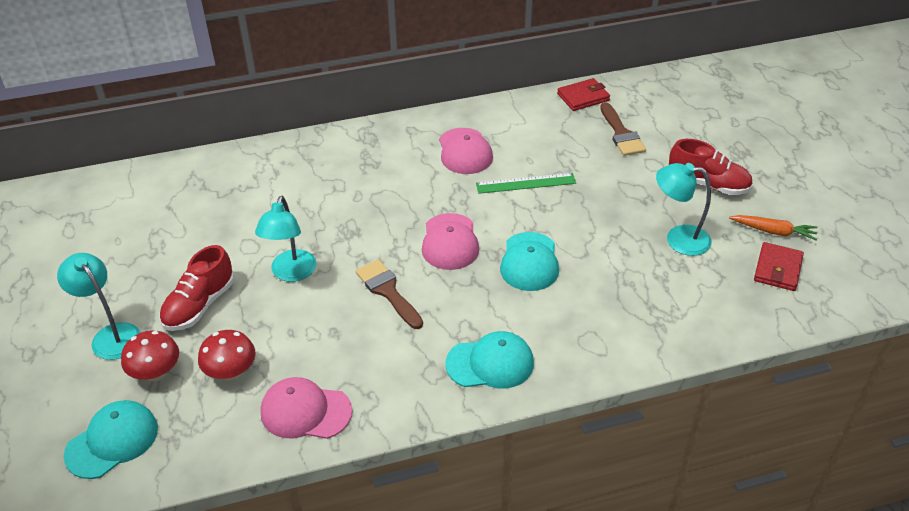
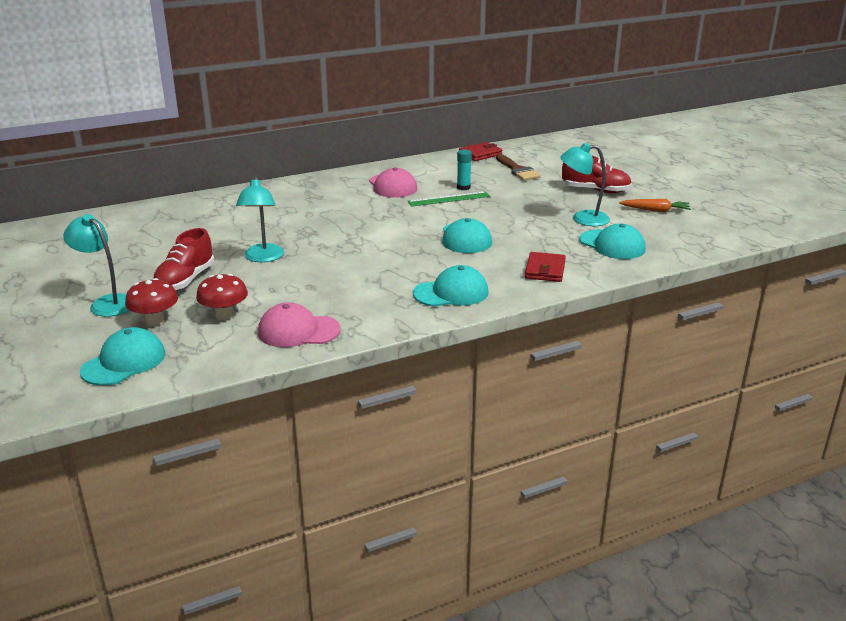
camera: 10 degrees left, 15 degrees down
brown brush [356,259,423,329] -> none
pink cap [422,213,479,270] -> none
red wallet [754,242,804,291] -> red wallet moved to [525,252,566,282]
none -> turquoise glue stick [457,149,472,190]
none -> turquoise cap [580,224,646,259]

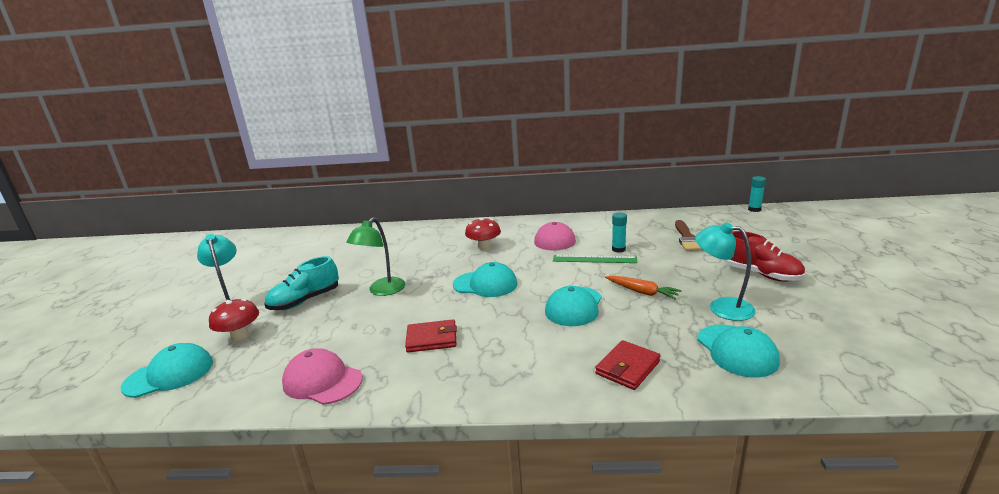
camera: 30 degrees right, 5 degrees down
red shoe [153,228,214,291] -> turquoise shoe [264,256,339,310]
red mushroom [196,274,248,320] -> red mushroom moved to [465,218,501,250]
turquoise lamp [236,176,284,262] -> green lamp [346,217,405,296]
turquoise cap [413,265,489,307] -> turquoise cap moved to [453,262,517,297]
red wallet [459,142,502,161] -> red wallet moved to [405,319,457,353]
orange carrot [619,199,691,212] -> orange carrot moved to [605,275,681,299]
none -> turquoise glue stick [748,176,766,212]

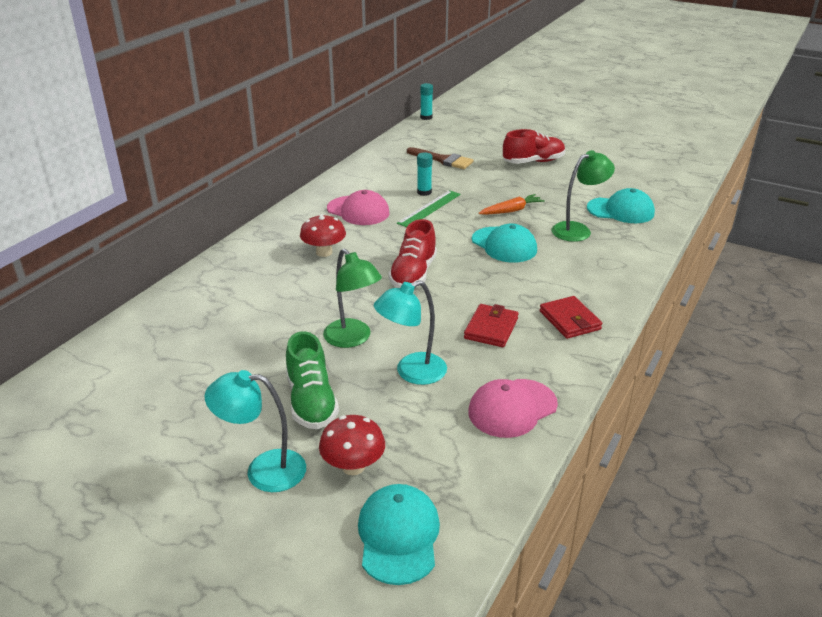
camera: 65 degrees left, 10 degrees up
turquoise shoe [264,256,339,310] -> green shoe [286,331,339,429]
turquoise cap [453,262,517,297] -> red shoe [388,219,437,288]
red wallet [595,340,661,390] -> red wallet moved to [540,296,602,339]
turquoise lamp [695,222,756,321] -> turquoise lamp moved to [374,280,447,385]
none -> green lamp [552,150,615,242]

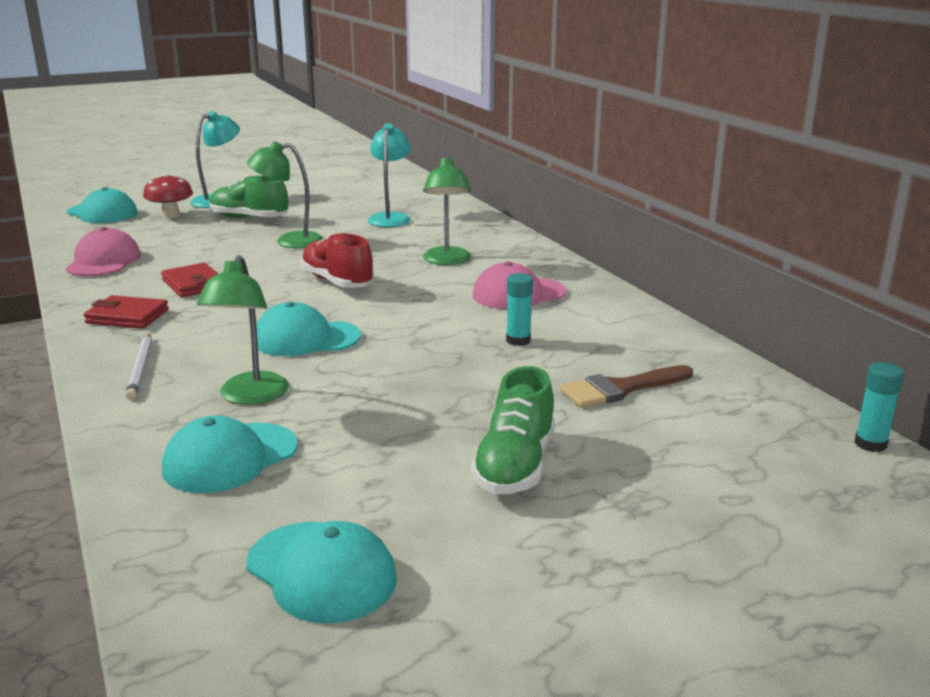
camera: 125 degrees right, 10 degrees down
red mushroom [300,214,346,257] -> green lamp [423,156,471,265]
turquoise lamp [374,280,447,385] -> turquoise lamp moved to [367,123,411,227]
green ruler [397,190,461,227] -> none
orange carrot [479,194,545,215] -> none
red shoe [503,129,565,164] -> green shoe [471,366,555,494]
none -> white pencil [125,333,152,400]
none -> turquoise cap [246,521,397,624]

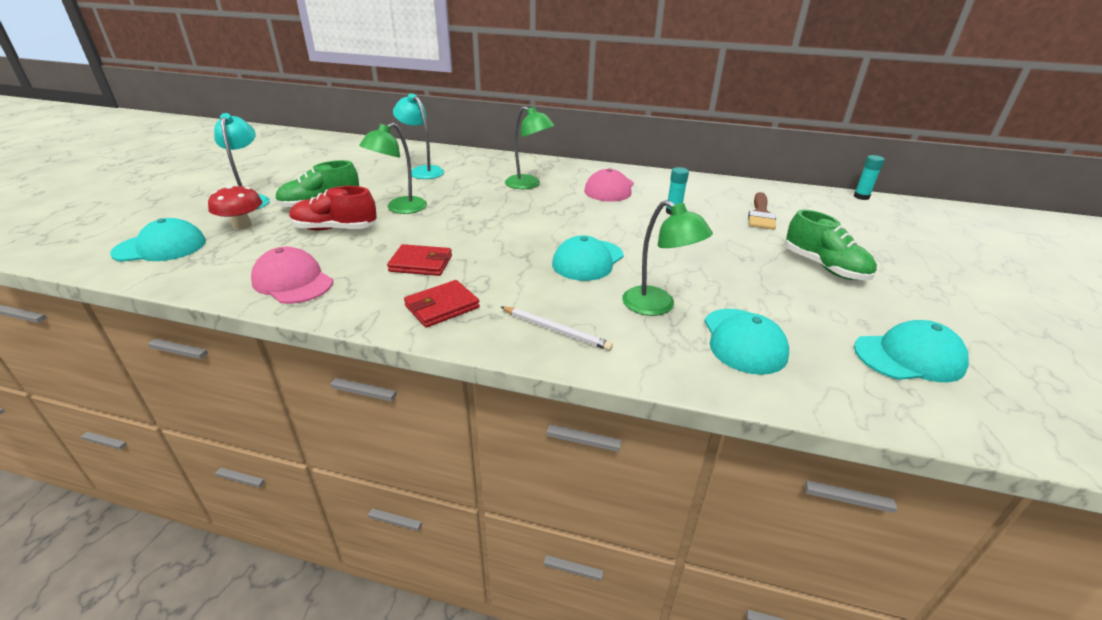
camera: 50 degrees left, 10 degrees up
red shoe [300,233,374,288] -> red shoe moved to [289,186,377,231]

